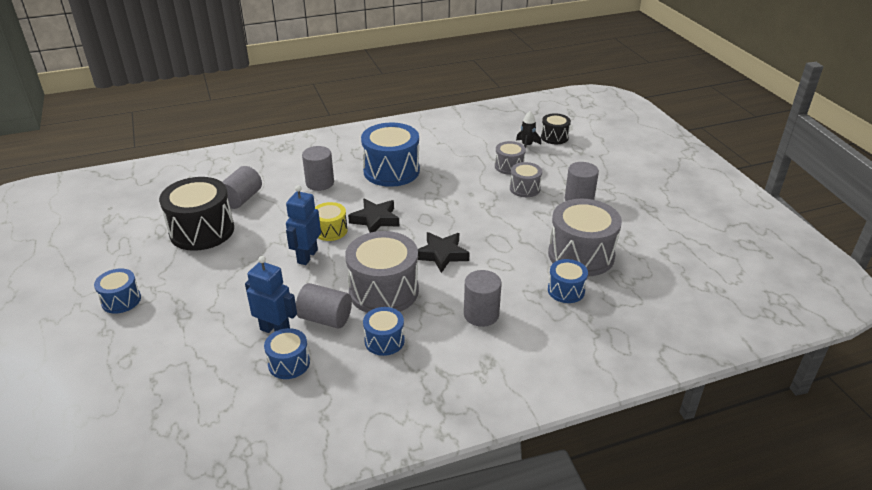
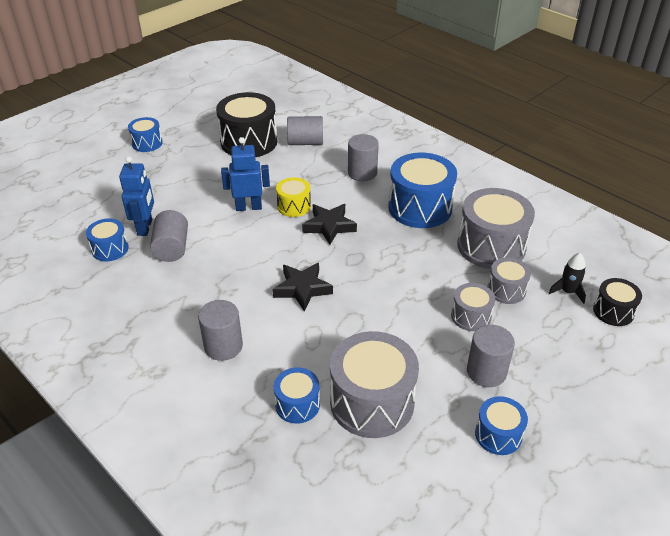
camera: 65 degrees right, 5 degrees up
grey drum [345,231,419,313] -> grey drum moved to [457,188,535,269]
blue drum [363,307,405,356] -> blue drum moved to [475,396,528,455]

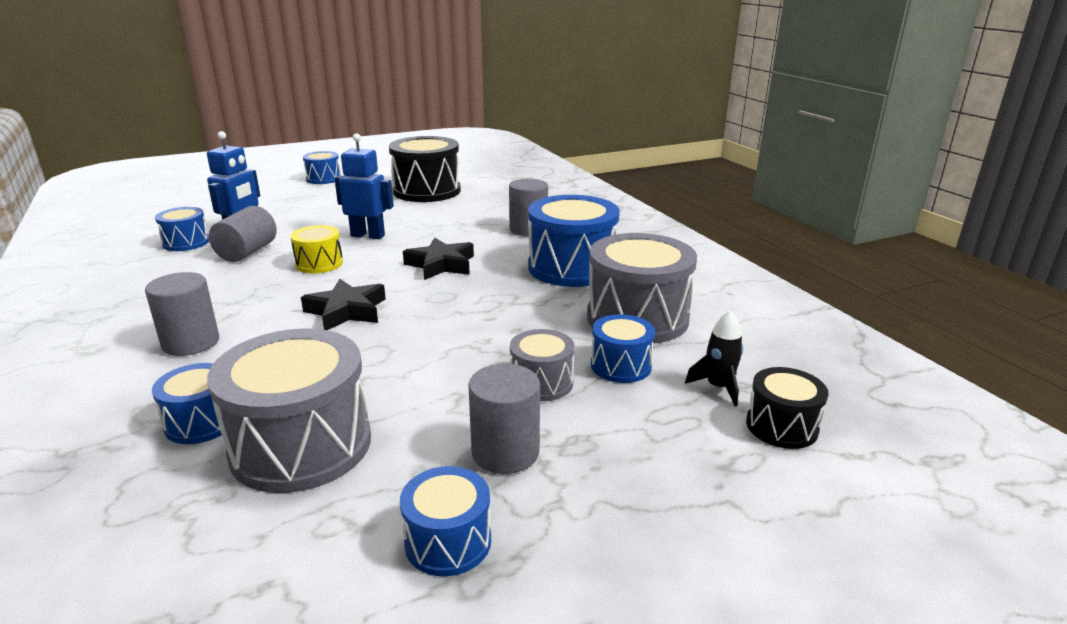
camera: 20 degrees right, 15 degrees down
yellow drum [276,177,311,217] -> yellow drum moved to [290,225,343,273]
grey cylinder [287,116,323,145] -> none
grey drum [487,258,531,304] -> blue drum [591,314,655,383]

